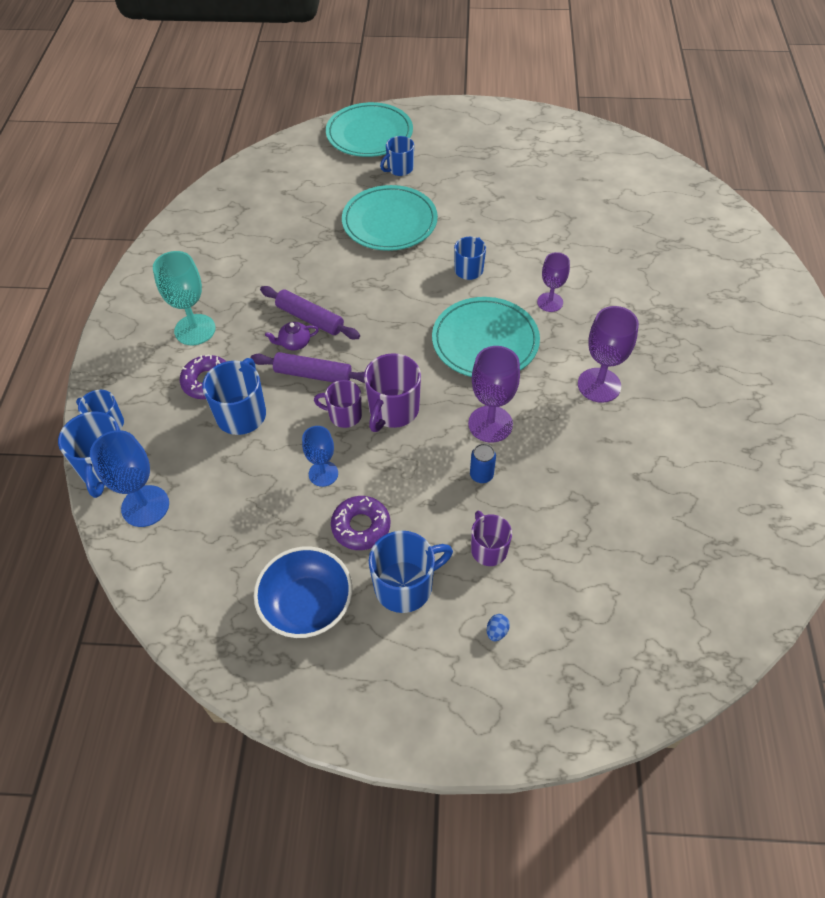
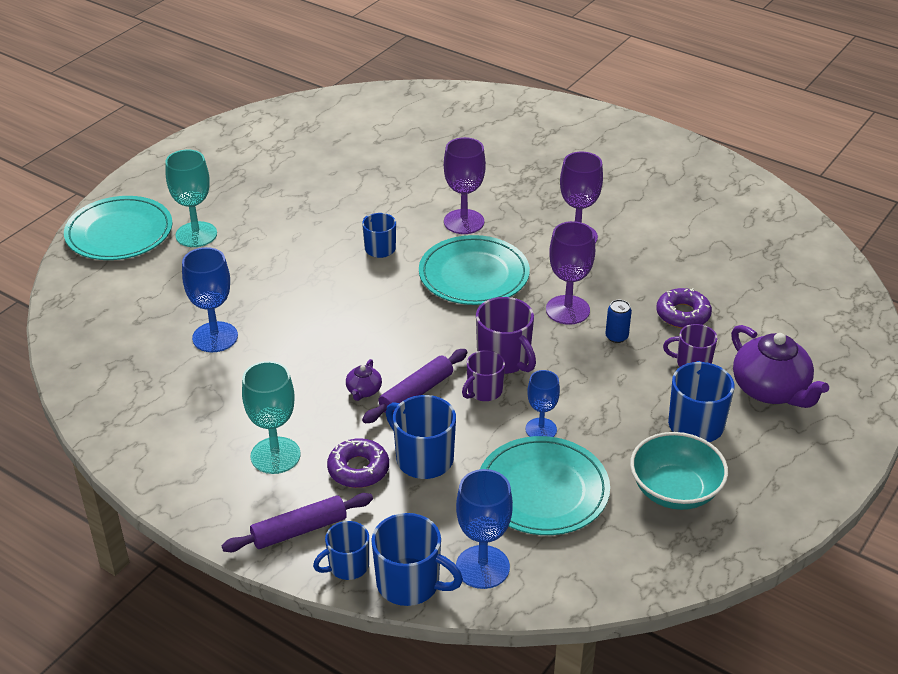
camera: 60 degrees left, 15 degrees down
blue bowl [254,546,353,638] -> turquoise bowl [630,432,728,510]
purple rolling pin [260,286,360,339] -> purple rolling pin moved to [222,493,373,552]
purple donut [331,496,390,550] -> purple donut moved to [656,288,712,328]
turquoise plate [342,185,438,251] -> turquoise plate moved to [480,436,610,535]
blue mug [380,136,414,176] -> turquoise goblet [165,149,217,247]
blue egg [487,614,510,641] -> purple teapot [731,325,829,408]
purple goblet [537,252,570,312] -> purple goblet [444,137,486,234], size x1.55
none -> blue goblet [182,247,238,352]

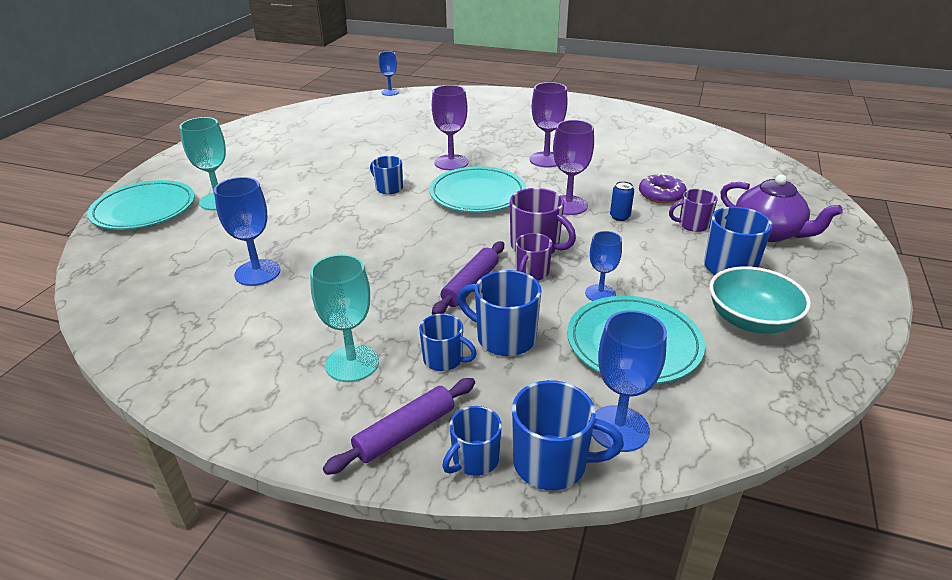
camera: 15 degrees left, 5 degrees down
purple donut [327,438,389,488] -> blue mug [419,313,477,371]
purple teapot [346,359,382,401] -> none
none -> blue goblet [379,52,399,96]

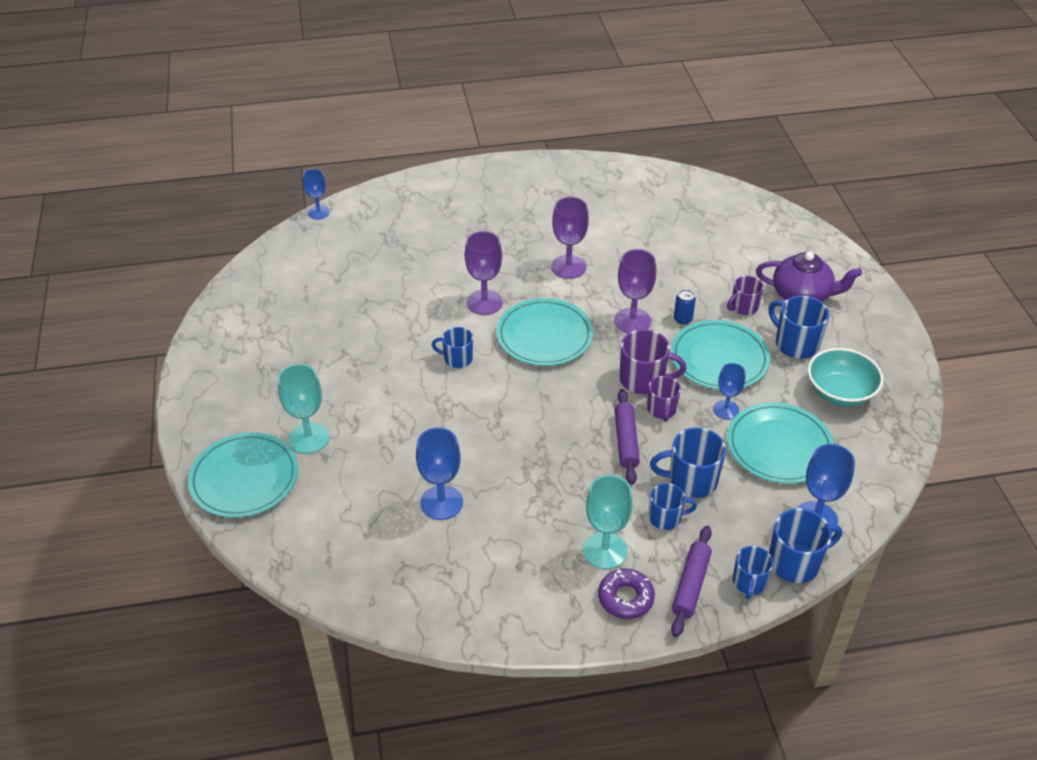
camera: 30 degrees left, 10 degrees up
purple donut [639,173,687,203] -> purple donut moved to [598,569,655,619]
none -> turquoise plate [671,320,770,390]

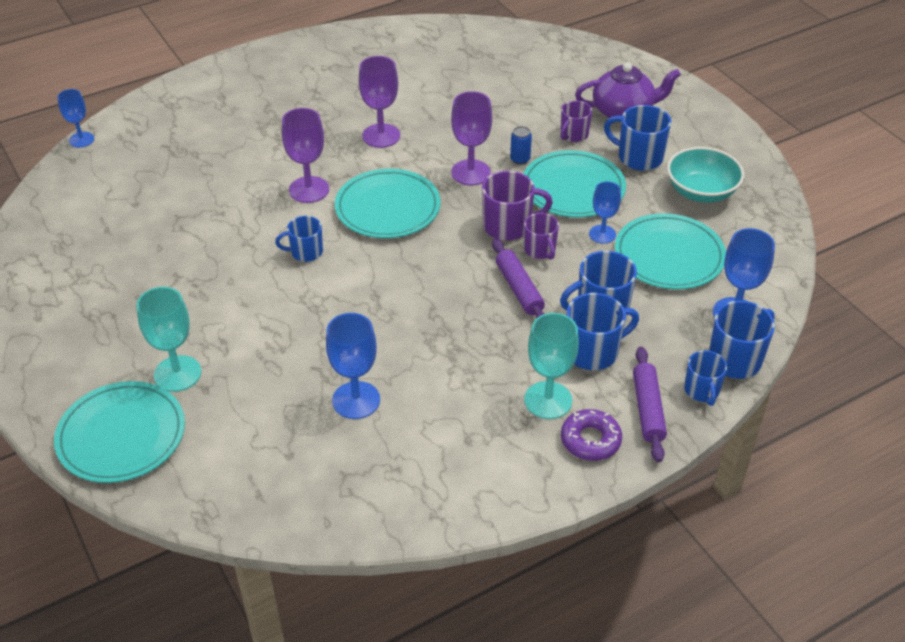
camera: 20 degrees left, 0 degrees up
blue mug [649,483,697,530] -> blue mug [567,293,639,370], size x1.54

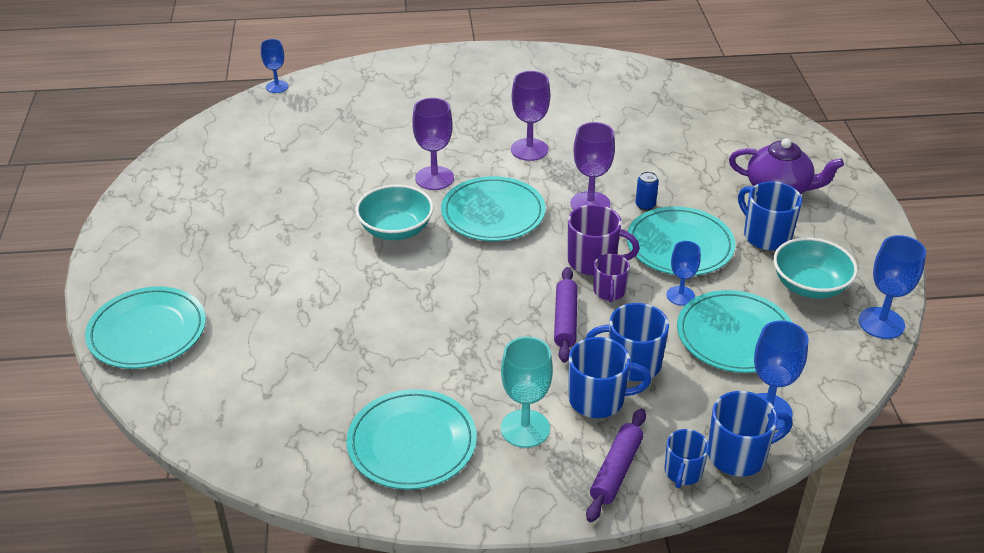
camera: 25 degrees right, 5 degrees down
turquoise goblet [136,287,201,392] -> none
blue mug [275,216,323,262] -> turquoise bowl [356,185,433,240]
blue goblet [326,313,380,419] -> blue goblet moved to [858,235,926,339]
purple mug [560,101,592,142] -> none
purple donut [561,409,622,461] -> none
none -> turquoise plate [346,389,477,490]

